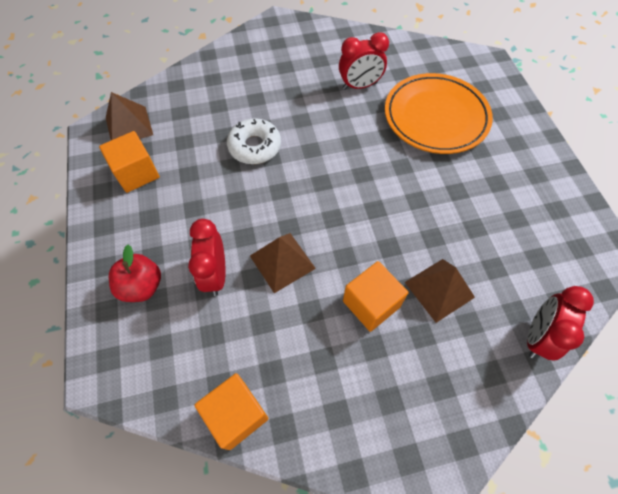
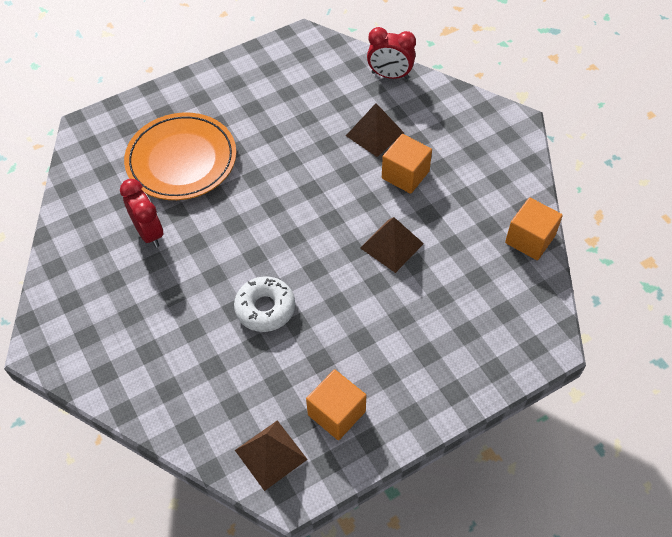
camera: 105 degrees left, 5 degrees down
red apple [109,245,161,302] -> none
red clock [188,219,226,296] -> none

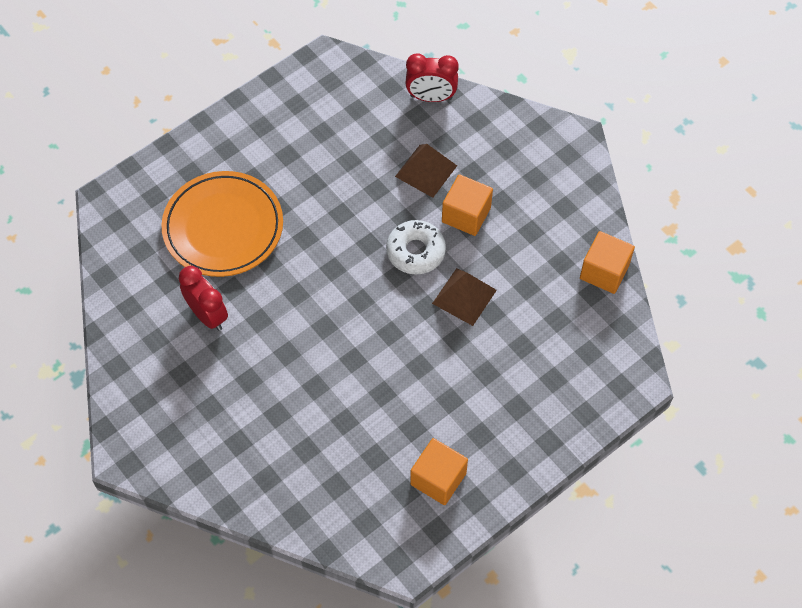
camera: 10 degrees left, 5 degrees up
white donut [234,276,295,332] -> white donut moved to [386,220,446,275]
brown pyramid [235,420,308,491] -> none

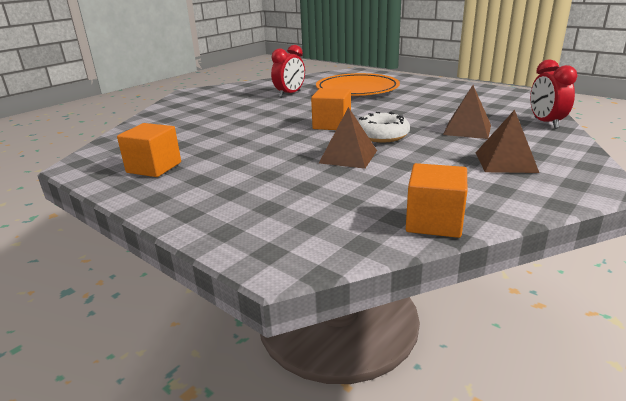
camera: 80 degrees right, 35 degrees down
orange cube [442,174,493,236] -> orange cube moved to [311,88,351,130]
none -> brown pyramid [476,110,539,173]

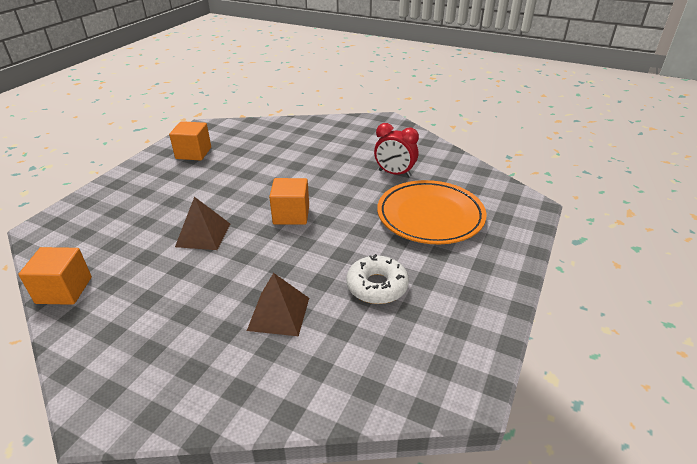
camera: 75 degrees right, 10 degrees up
white donut [358,112,410,143] -> white donut moved to [346,254,409,304]
brown pyramid [476,110,539,173] -> none
red clock [530,59,577,129] -> none

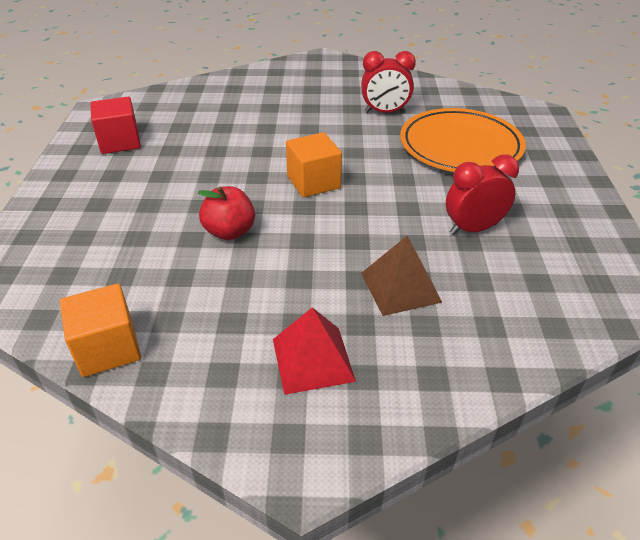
camera: 25 degrees left, 5 degrees up
orange cube [169,121,211,161] -> red cube [90,97,141,154]
brown pyramid [175,197,230,250] -> red apple [197,186,255,240]
white donut [346,254,409,304] -> red clock [446,154,519,235]
none -> red pyramid [273,307,356,395]

